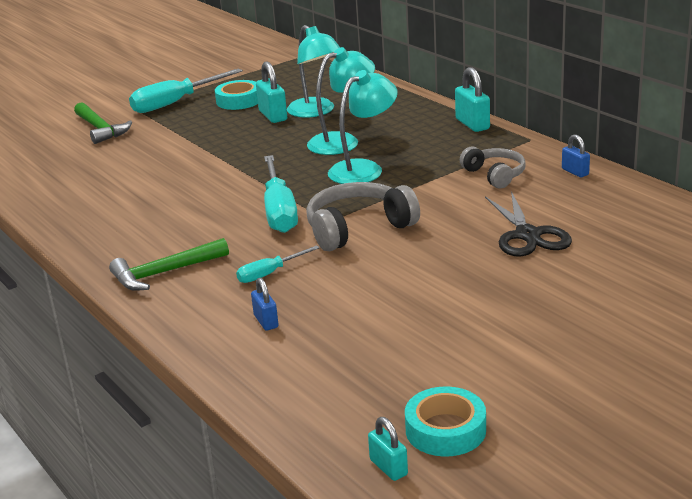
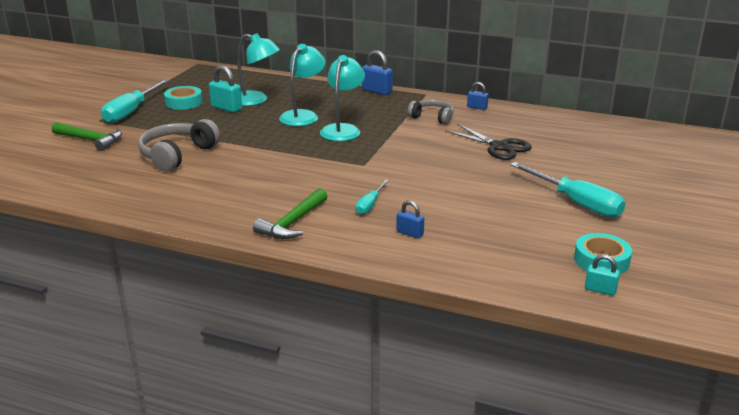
camera: 35 degrees left, 0 degrees up
turquoise screwdriver [264,155,298,233] -> turquoise screwdriver moved to [510,162,625,217]
grey headphones [306,182,420,251] -> grey headphones moved to [138,119,220,172]
turquoise padlock [455,67,490,132] -> blue padlock [362,50,393,95]

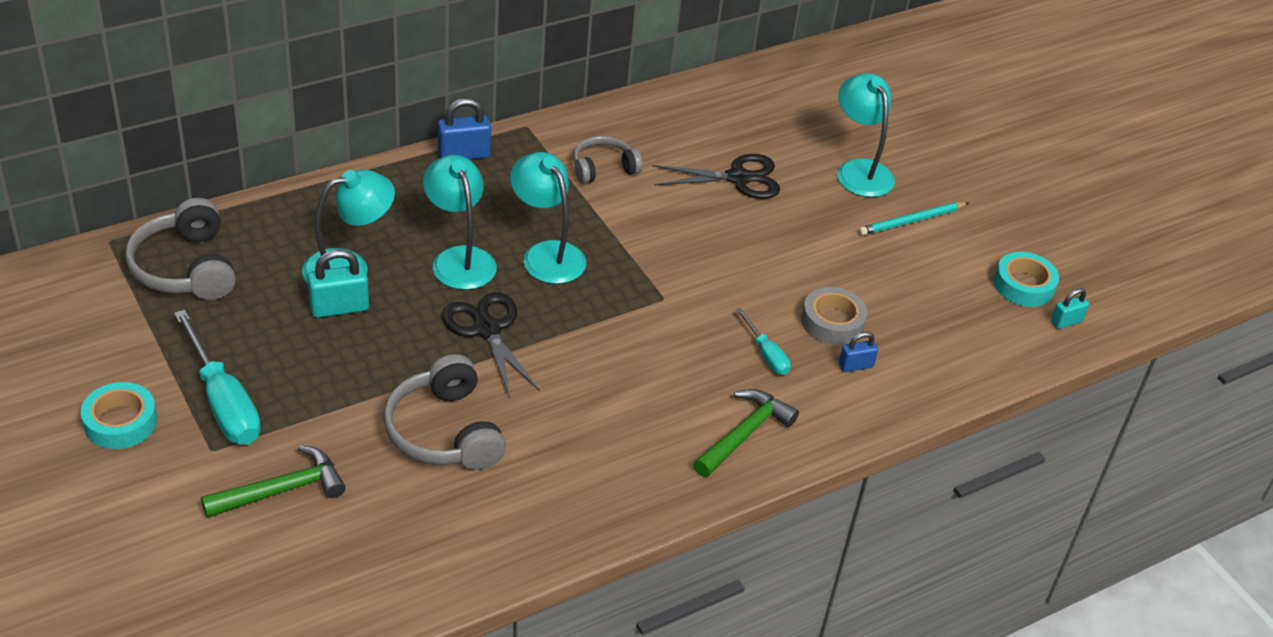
camera: 55 degrees left, 15 degrees up
turquoise tape [164,86,203,110] -> turquoise tape moved to [81,382,157,449]
green hammer [253,188,327,239] -> green hammer turned 120 degrees counterclockwise [693,389,799,477]
blue padlock [467,82,488,110] -> none
turquoise screwdriver [510,162,625,217] -> turquoise pencil [859,202,968,235]
none -> grey headphones [125,198,236,300]
none -> black scissors [442,292,540,398]
none -> grey tape [801,287,867,345]
none -> turquoise lamp [837,73,895,197]

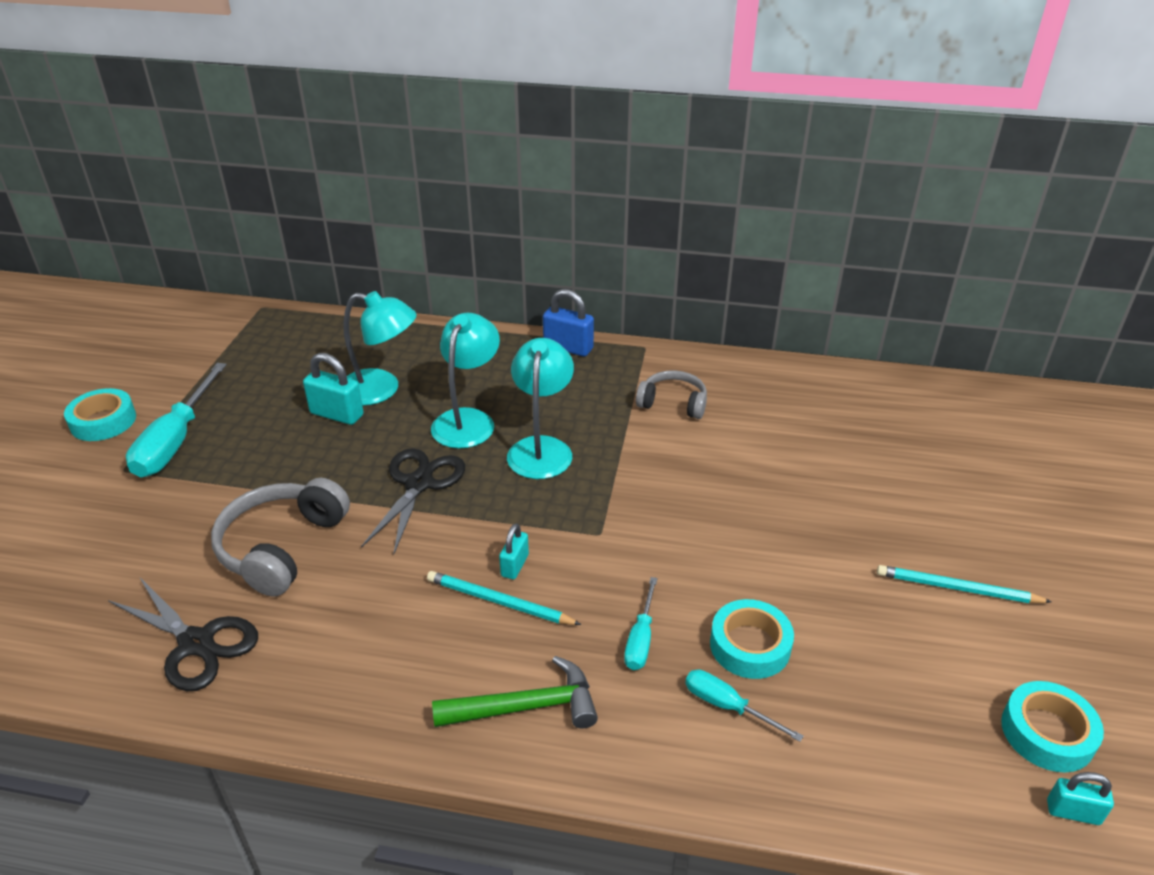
camera: 45 degrees right, 5 degrees down
grey headphones [125,198,236,300] -> none
green hammer [201,445,346,518] -> none
black scissors [652,154,780,199] -> black scissors moved to [108,578,258,691]
grey tape [801,287,867,345] -> turquoise tape [710,599,794,679]
turquoise lamp [837,73,895,197] -> none
blue padlock [839,332,878,372] -> turquoise screwdriver [685,669,804,742]
none -> turquoise pencil [427,571,581,625]
none -> turquoise padlock [499,524,529,579]

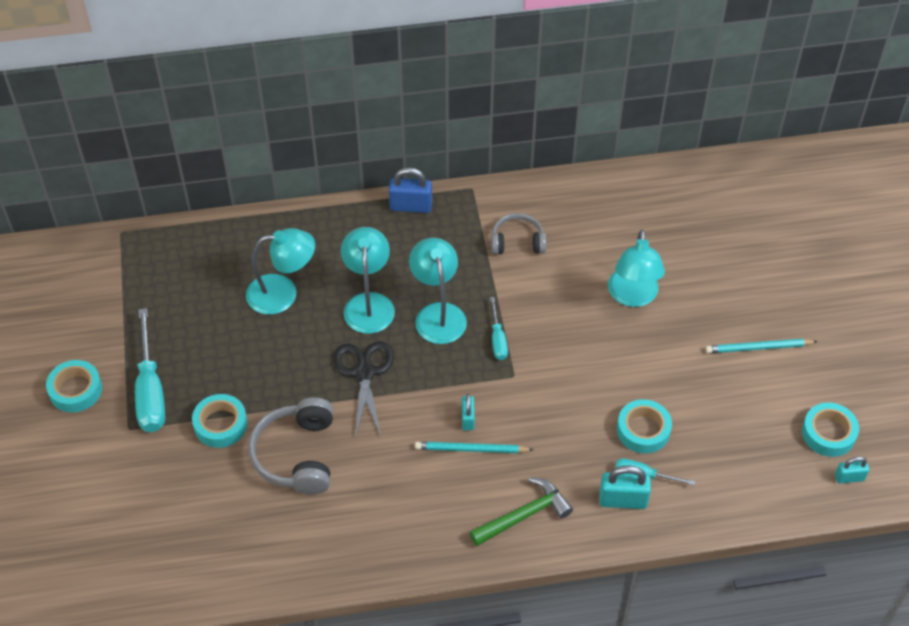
camera: 20 degrees left, 15 degrees up
black scissors [108,578,258,691] -> none
turquoise padlock [303,353,364,425] -> turquoise padlock moved to [599,466,651,509]
turquoise screwdriver [624,577,657,670] -> turquoise screwdriver moved to [490,297,508,360]
none -> turquoise tape [192,394,247,448]
none -> turquoise lamp [608,230,665,307]

